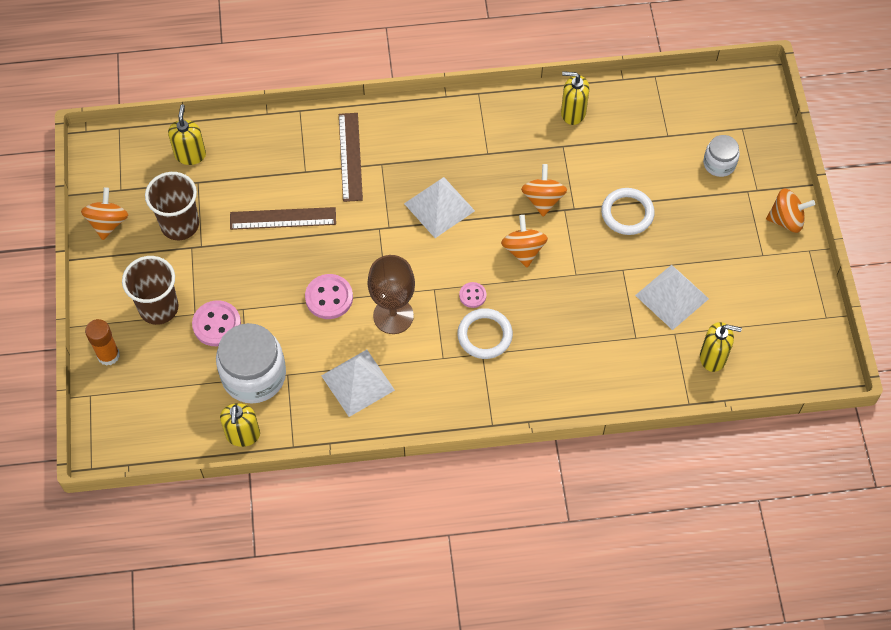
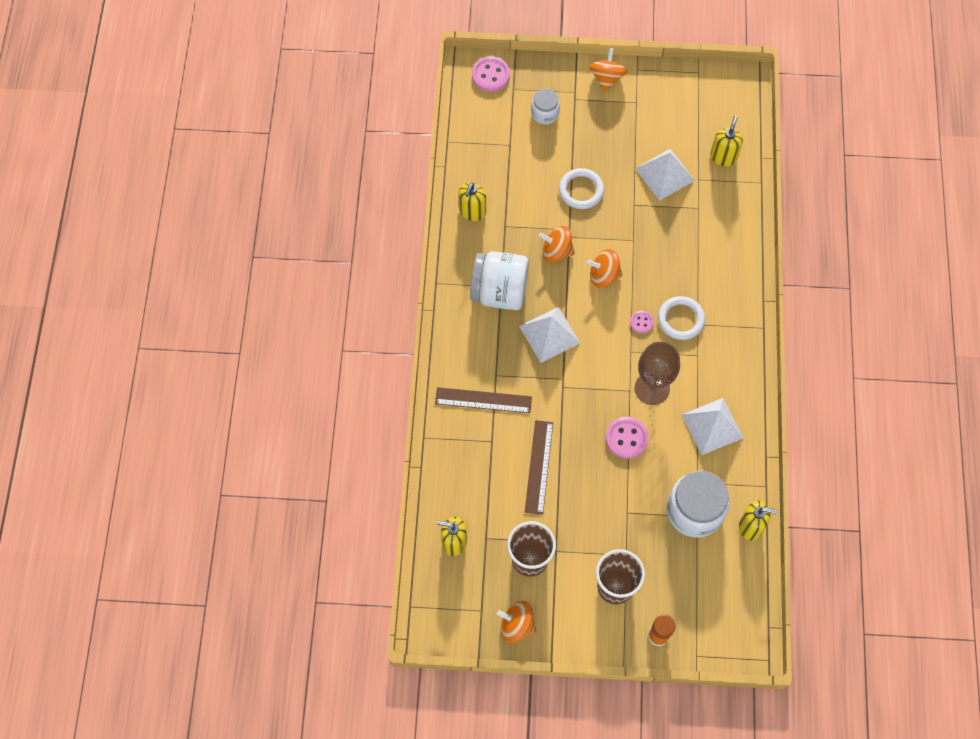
camera: 80 degrees left, 5 degrees up
pink button [192,300,241,346] -> pink button moved to [472,56,510,92]
none -> white jar [470,251,529,310]

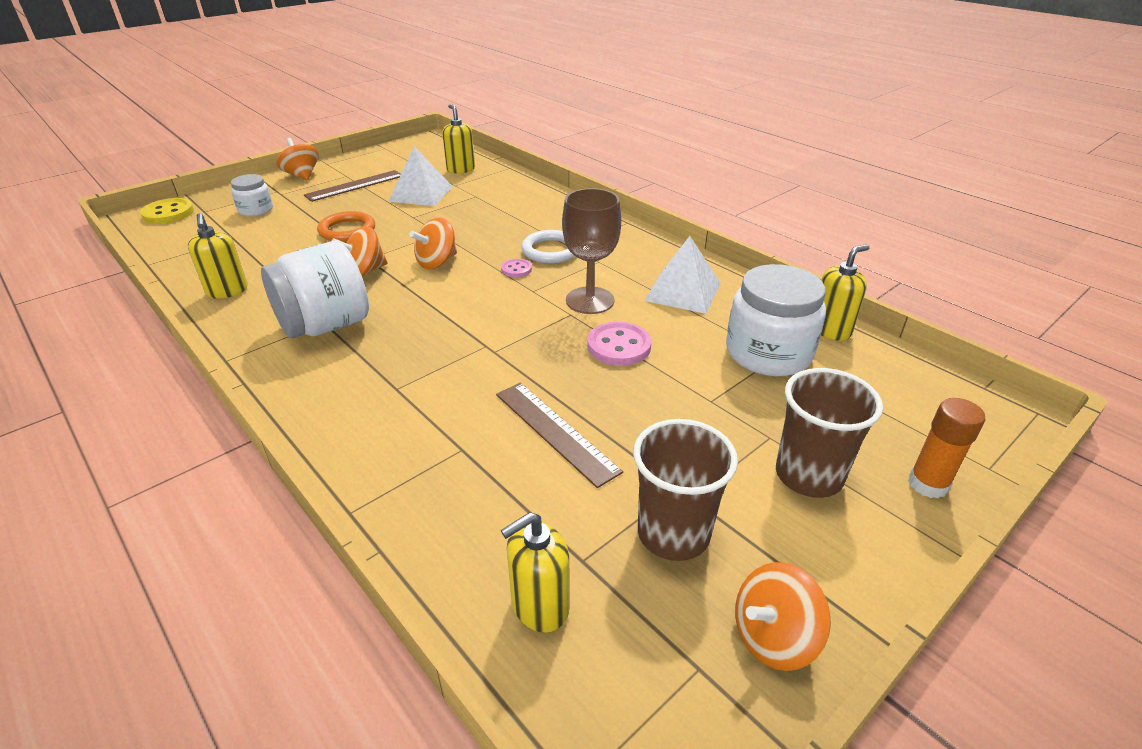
camera: 45 degrees left, 30 degrees down
brown ruler [435,387,532,413] -> brown ruler moved to [304,170,401,202]
pink button [472,56,510,92] -> yellow button [140,198,194,224]
white pyramid [519,307,580,363] -> none
white ring [559,168,604,209] -> orange ring [317,211,375,242]

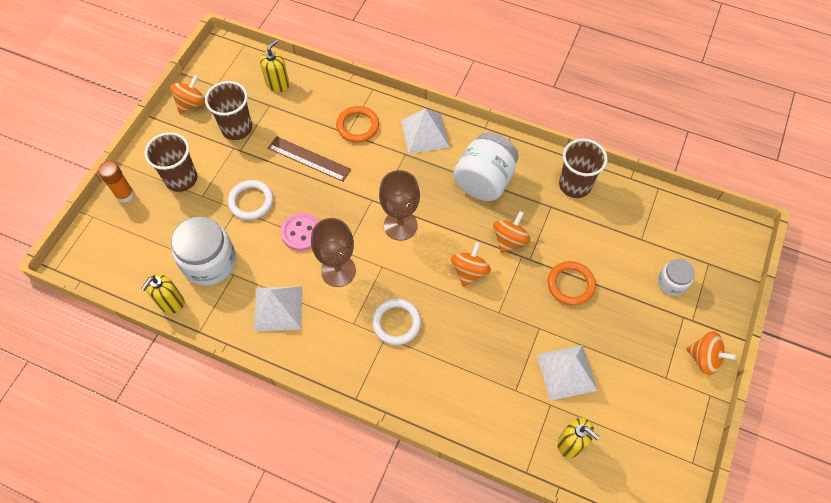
camera: 155 degrees right, 25 degrees up
yellow button [140,198,194,224] -> none
yellow soap dispenser [188,213,248,299] -> brown cup [559,139,607,198]
brown ruler [304,170,401,202] -> none
pink button [501,259,532,277] -> none
none -> white ring [228,180,273,220]
none -> orange ring [336,106,379,143]
none -> brown goblet [379,170,420,241]
none -> white pyramid [401,108,450,154]

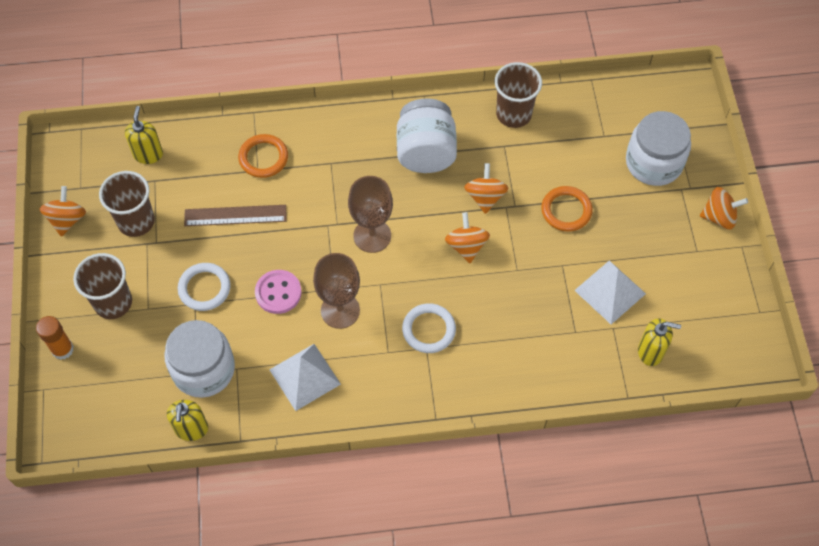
camera: 30 degrees left, 0 degrees up
white pyramid [401,108,450,154] -> none
white jar [658,259,695,296] -> white jar [626,111,691,186], size x1.84

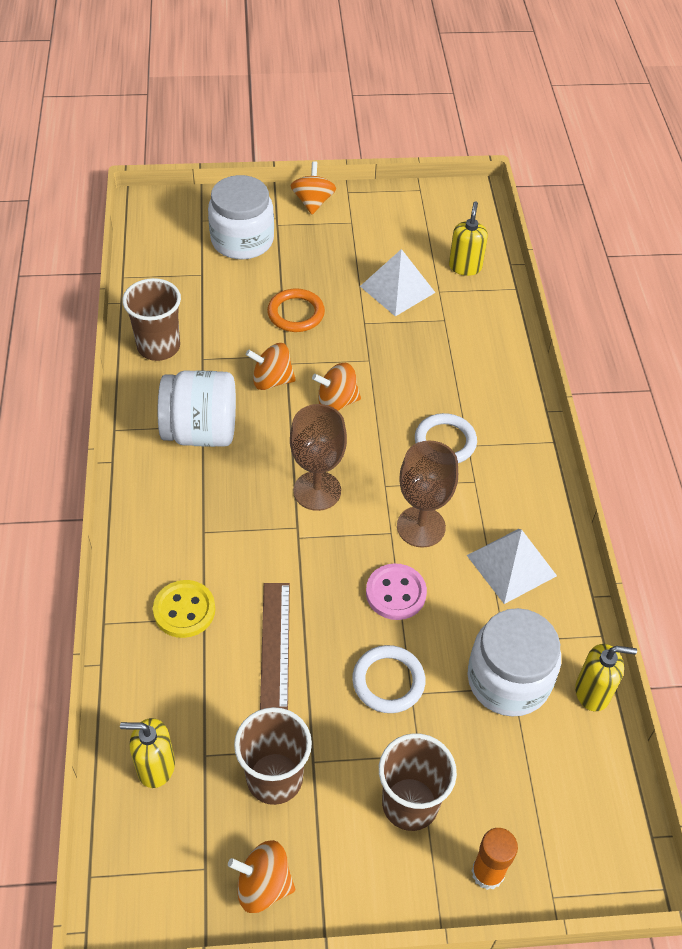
camera: 90 degrees left, 10 degrees down
orange ring [238,134,288,178] -> yellow button [153,580,215,638]

